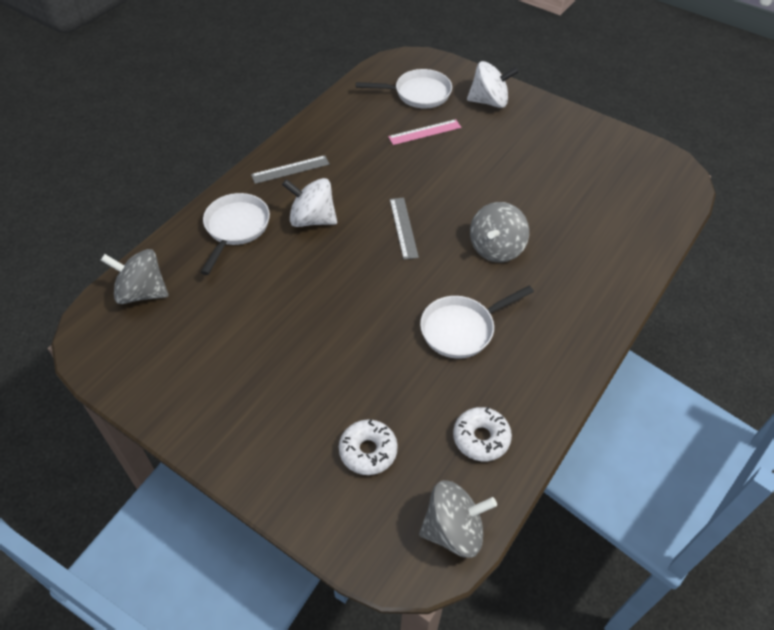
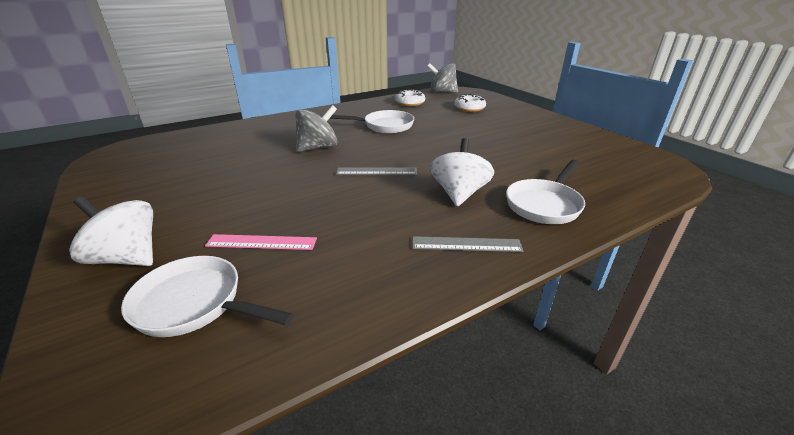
camera: 155 degrees left, 20 degrees down
grey spinning top [101,249,168,304] -> none
white spinning top [282,178,337,227] -> white spinning top turned 120 degrees counterclockwise [430,138,494,206]
grey ruler [390,197,419,259] -> grey ruler turned 75 degrees clockwise [336,167,417,175]

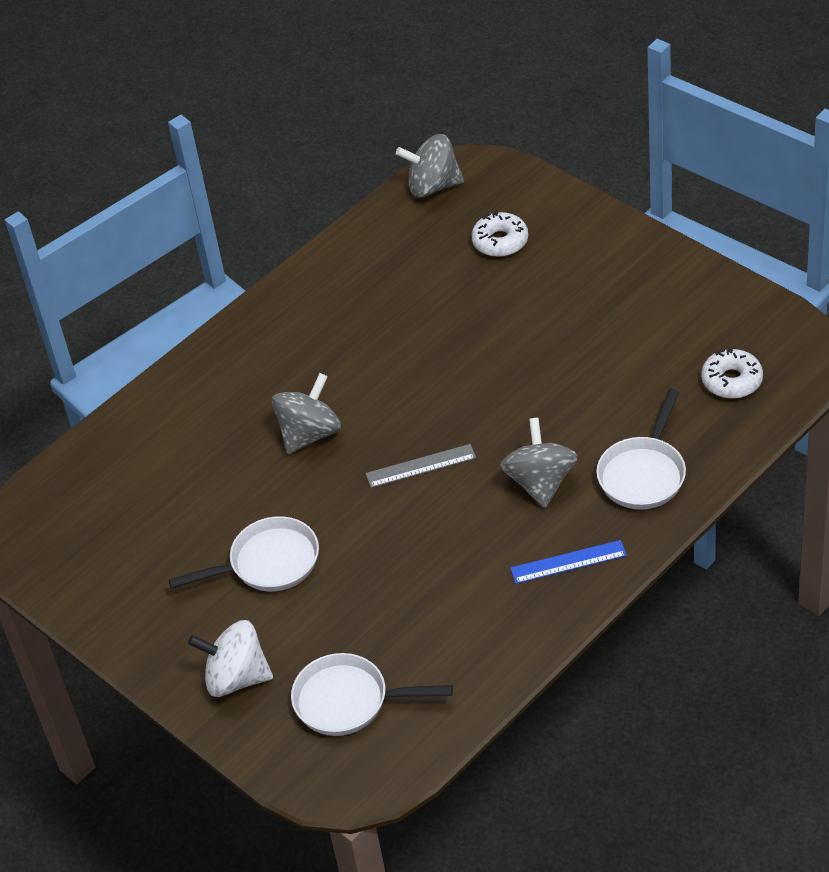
camera: 10 degrees left, 15 degrees up
pink ruler [205,234,317,250] -> none
white pan [329,110,414,133] -> white pan moved to [168,516,319,591]
white donut [395,89,425,106] -> white donut moved to [701,347,763,399]
grey ruler [413,236,523,252] -> blue ruler [510,540,627,584]
white spinning top [430,138,494,206] -> grey spinning top [500,418,578,508]

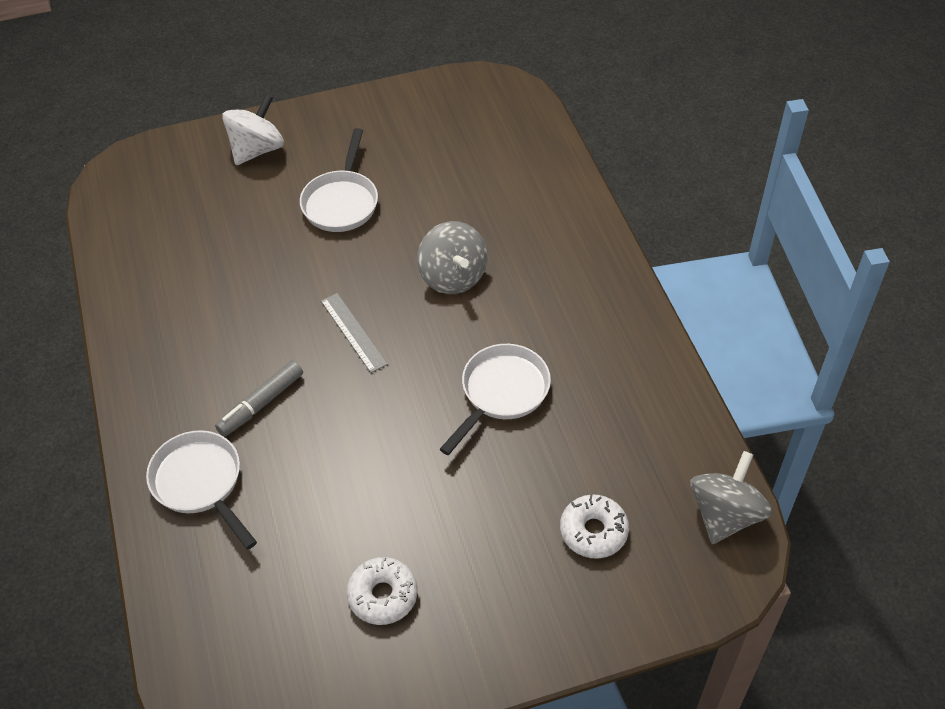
camera: 115 degrees right, 5 degrees up
white pan [291,653,453,736] -> white pan moved to [440,344,551,455]
grey ruler [366,444,476,488] -> grey ruler turned 45 degrees counterclockwise [321,293,388,373]
grey spinning top [500,418,578,508] -> grey marker [215,360,303,437]
blue ruler [510,540,627,584] -> none
white donut [701,347,763,399] -> white donut moved to [346,557,418,625]

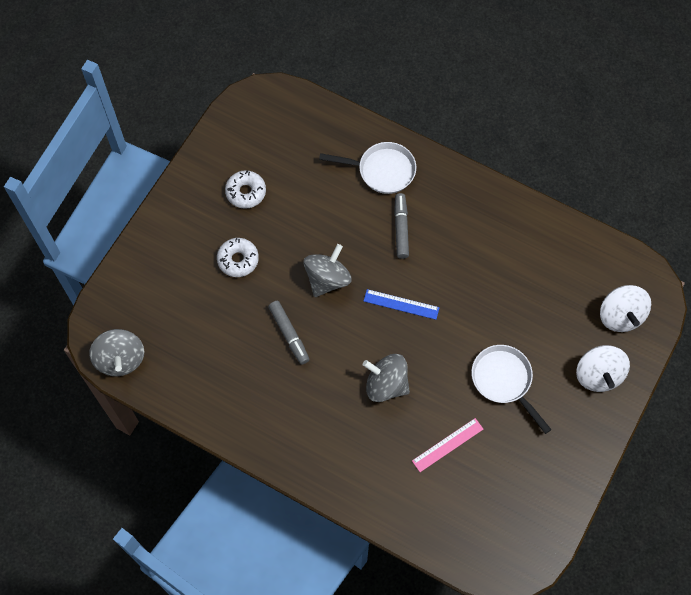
camera: 135 degrees right, 15 degrees up
grey ruler [321,293,388,373] -> blue ruler [364,289,440,320]
white pan [440,344,551,455] -> grey marker [268,301,310,365]
white donut [560,494,629,559] -> white donut moved to [217,238,259,277]
none -> grey spinning top [303,244,352,297]
none -> pink ruler [412,418,483,472]
none -> white spinning top [600,285,651,332]

